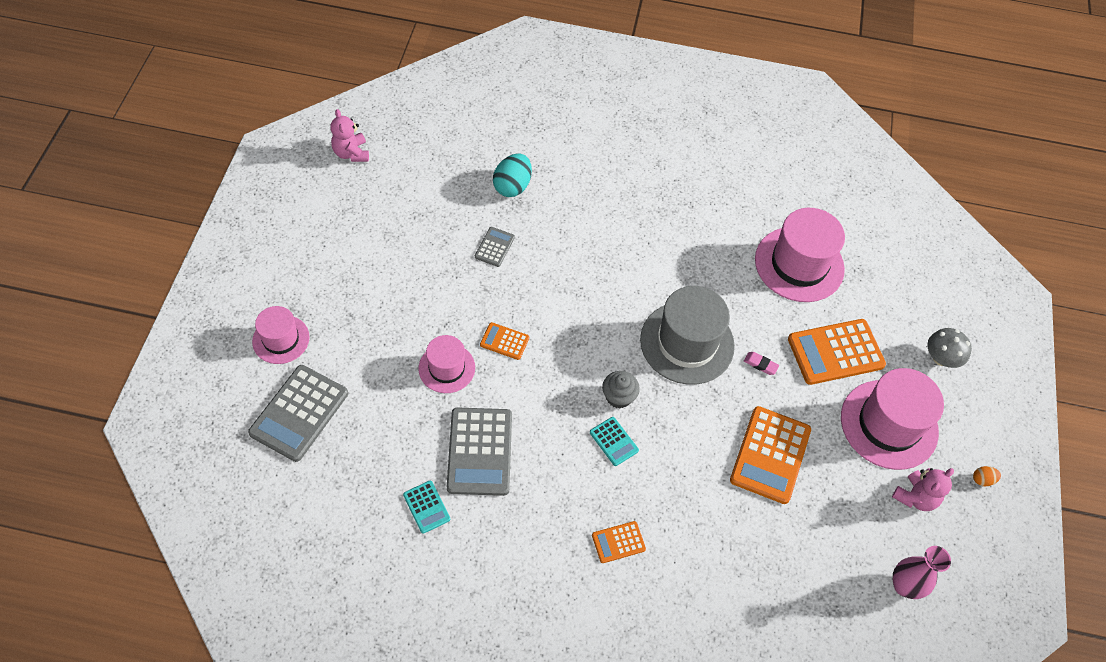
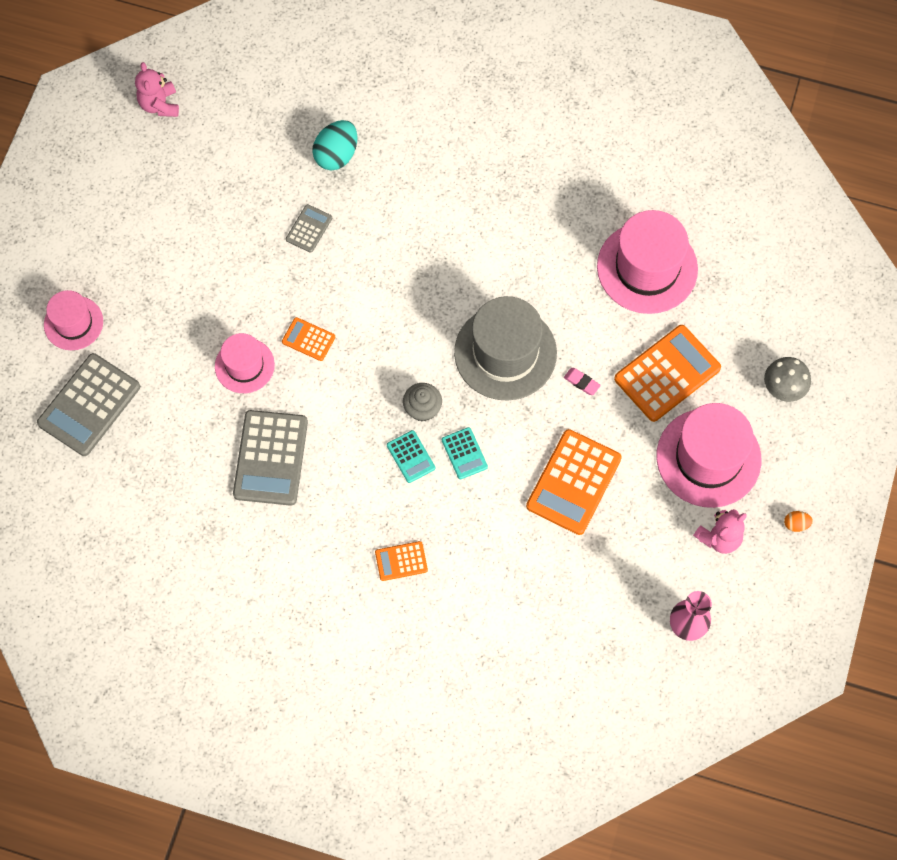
camera: 10 degrees right, 10 degrees up
turquoise calculator [403,481,450,534] -> turquoise calculator moved to [442,427,488,479]
orange calculator [788,319,886,385] -> orange calculator turned 150 degrees clockwise [614,325,721,422]

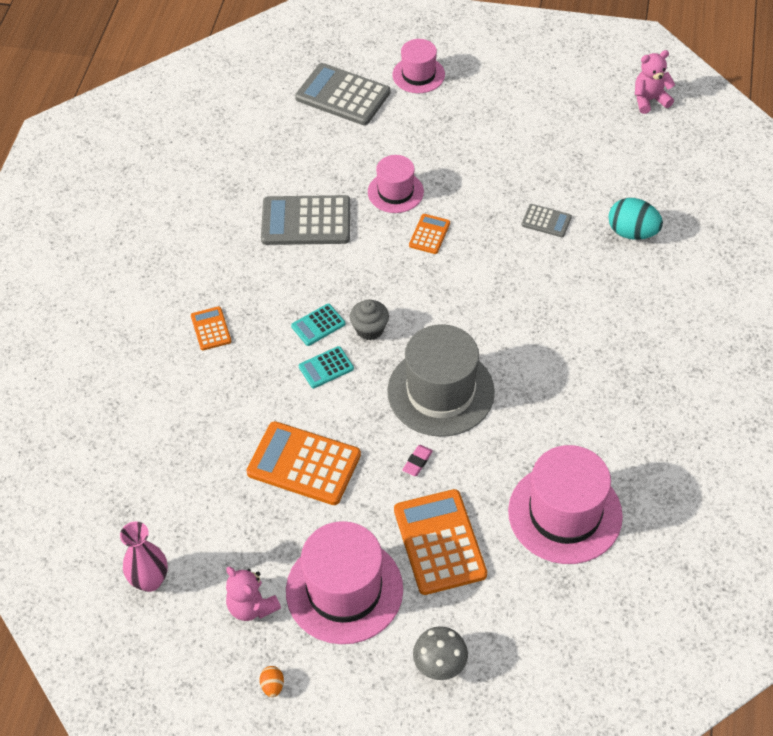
camera: 85 degrees right, 15 degrees down
orange calculator [614,325,721,422] -> orange calculator turned 150 degrees counterclockwise [394,489,487,595]

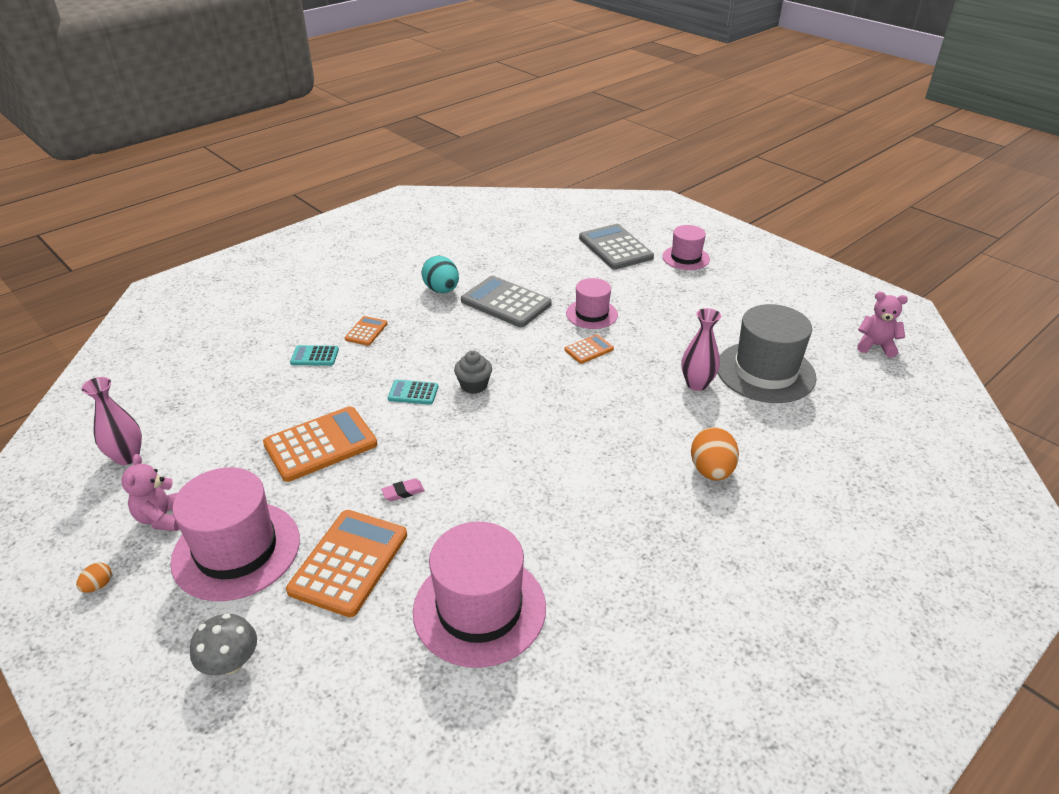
camera: 35 degrees right, 15 degrees down
orange calculator [246,421,361,505] -> orange calculator turned 90 degrees clockwise [263,406,377,482]
turquoise calculator [291,304,345,346] -> turquoise calculator moved to [290,345,339,366]
grey hat [387,324,495,437] -> grey hat moved to [718,304,817,403]
grey calculator [522,204,572,237] -> pink vase [681,308,721,391]
turquoise egg [608,198,663,240] -> turquoise egg moved to [421,256,459,293]
none -> orange egg [691,427,739,481]

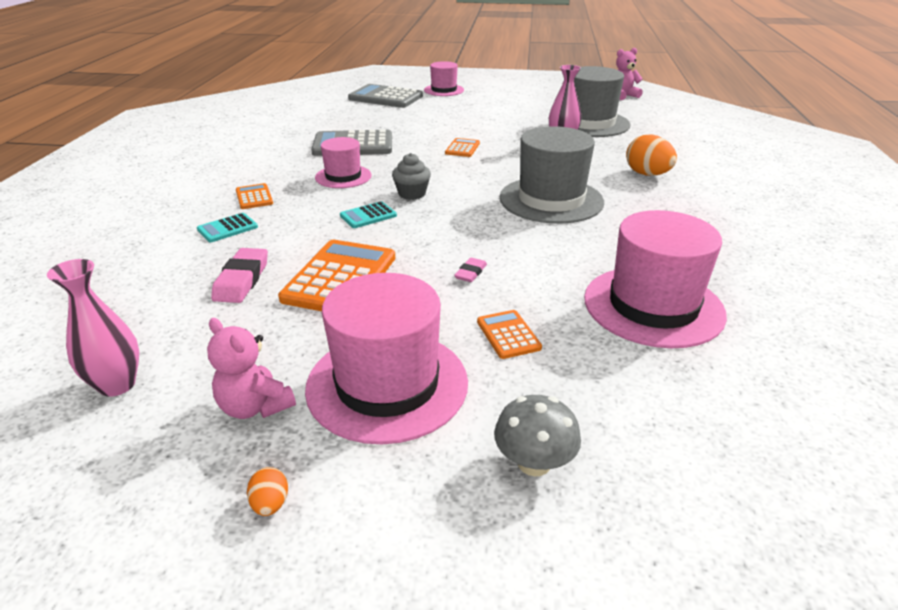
camera: 40 degrees left, 5 degrees down
orange calculator [286,510,407,617] -> orange calculator [477,310,542,359], size x0.50
turquoise egg [421,256,459,293] -> none
pink hat [566,278,618,329] -> pink hat moved to [315,137,372,188]
none -> pink eraser [211,248,268,303]
none -> grey hat [500,126,604,224]

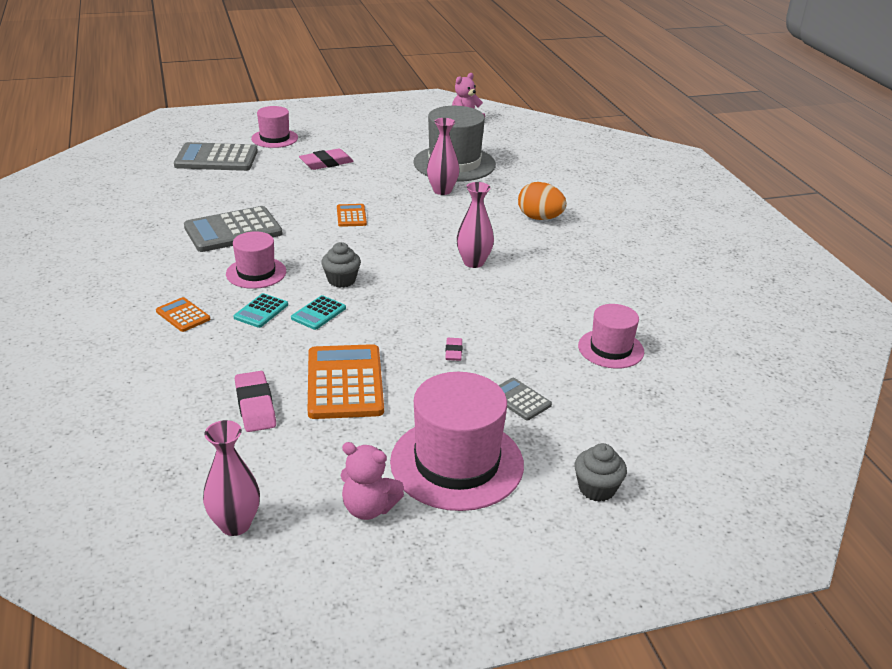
camera: 25 degrees left, 0 degrees up
turquoise calculator [197,213,258,242] -> turquoise calculator moved to [234,293,288,328]
orange egg [247,467,288,516] -> none
orange calculator [477,310,542,359] -> grey calculator [498,378,552,420]
grey mushroom [494,395,581,477] -> grey cupcake [574,443,627,502]
grey hat [500,126,604,224] -> pink vase [457,182,494,268]
pink hat [584,210,727,348] -> pink hat [578,304,644,369], size x0.58
none -> pink eraser [299,148,354,170]

